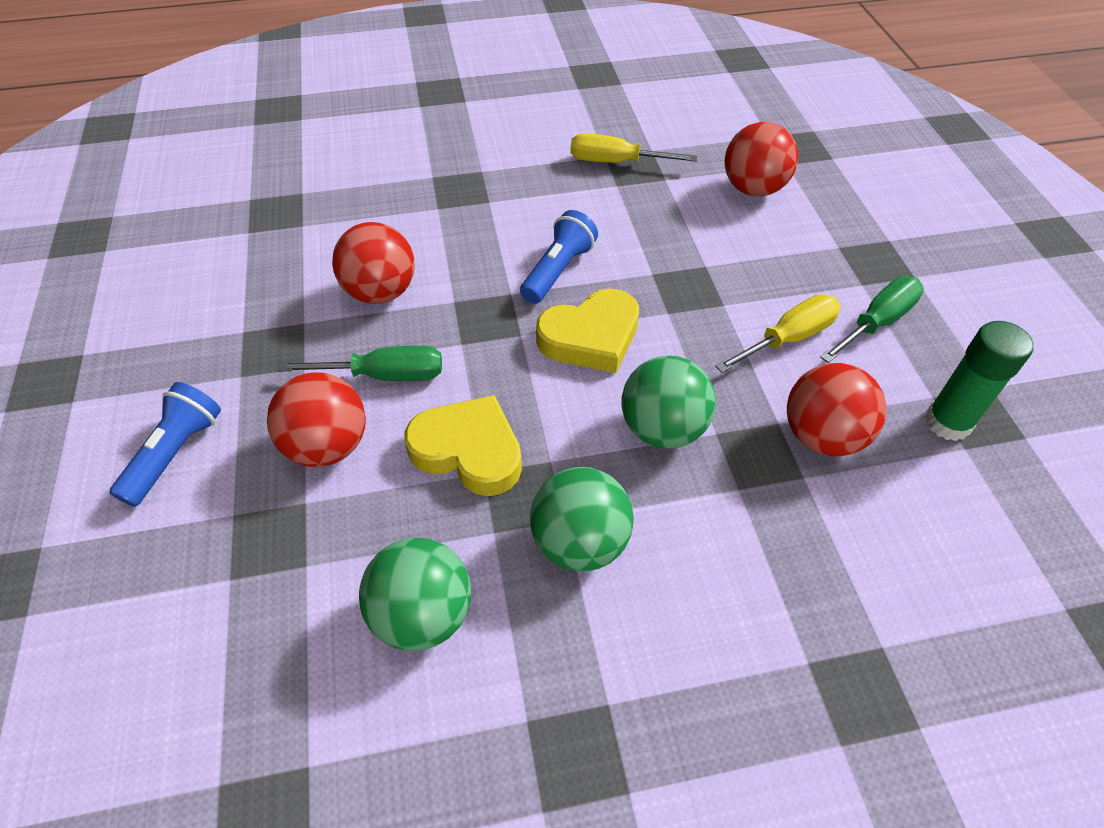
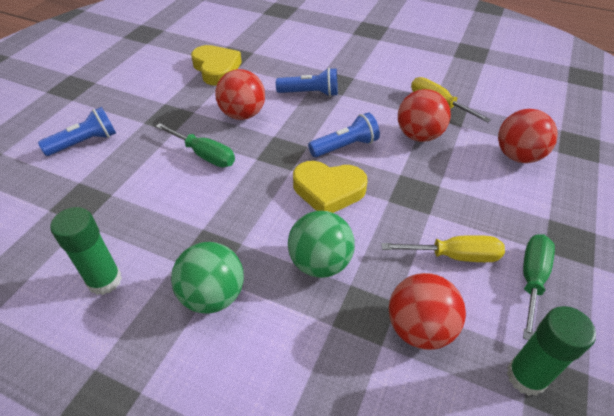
camera: 35 degrees right, 5 degrees down
red ball [267,372,366,467] -> red ball moved to [398,89,451,142]
green ball [359,537,471,651] -> green glue stick [50,207,122,295]
yellow heart [404,395,522,496] -> yellow heart moved to [191,45,242,86]
green screwdriver [820,276,924,363] -> green screwdriver turned 60 degrees counterclockwise [523,234,555,340]
none -> blue flashlight [276,68,338,97]

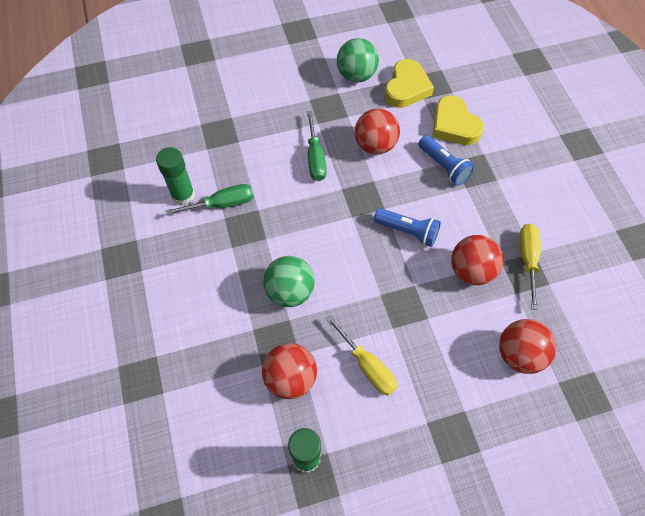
camera: 50 degrees right, 15 degrees up
blue flashlight [38,107,116,156] -> none
green ball [171,242,244,314] -> green ball moved to [337,38,379,82]
yellow heart [293,161,368,213] -> yellow heart moved to [432,95,484,145]
green screwdriver [523,234,555,340] -> green screwdriver moved to [166,184,254,215]

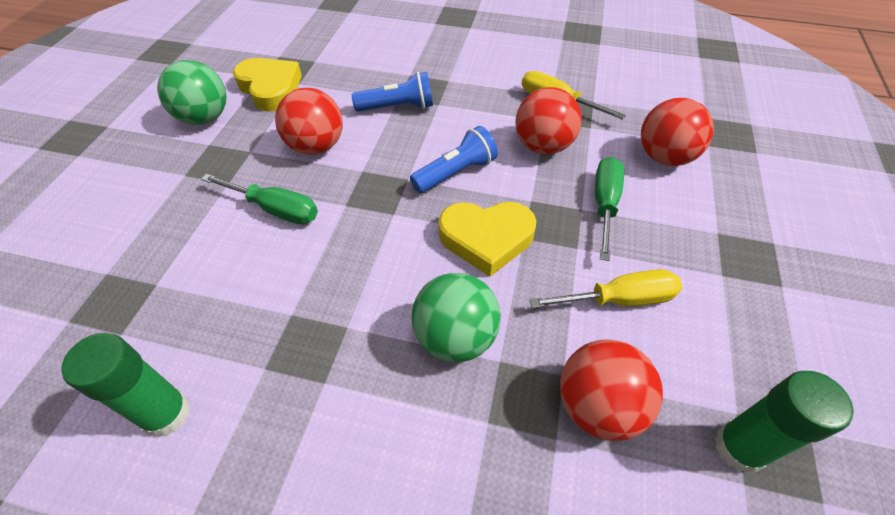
camera: 60 degrees left, 10 degrees down
green screwdriver [166,184,254,215] -> green screwdriver moved to [595,157,624,261]
yellow heart [432,95,484,145] -> yellow heart moved to [439,202,536,277]

